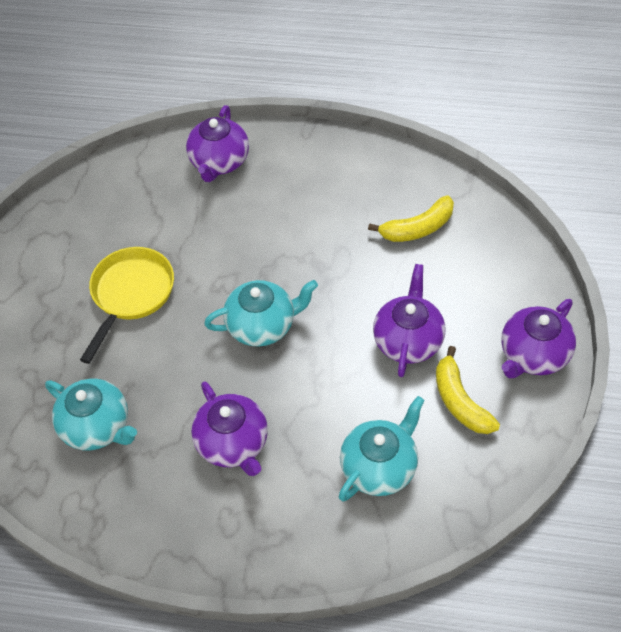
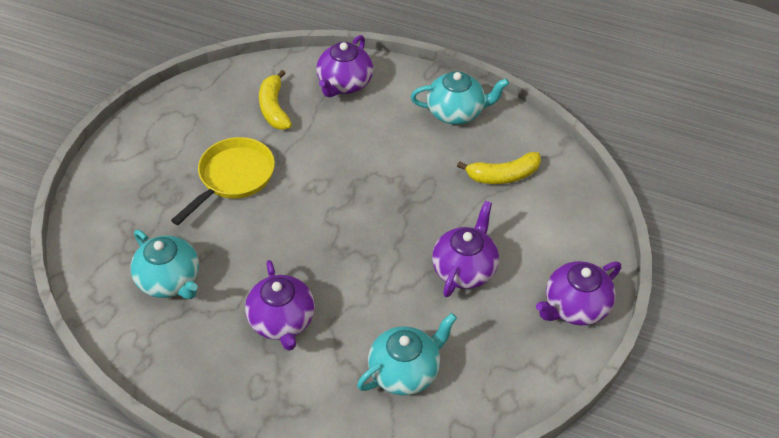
camera: 10 degrees right, 5 degrees down
turquoise teapot [204,280,318,346] -> turquoise teapot moved to [411,71,509,125]
yellow banana [436,346,500,434] -> yellow banana moved to [259,70,292,130]

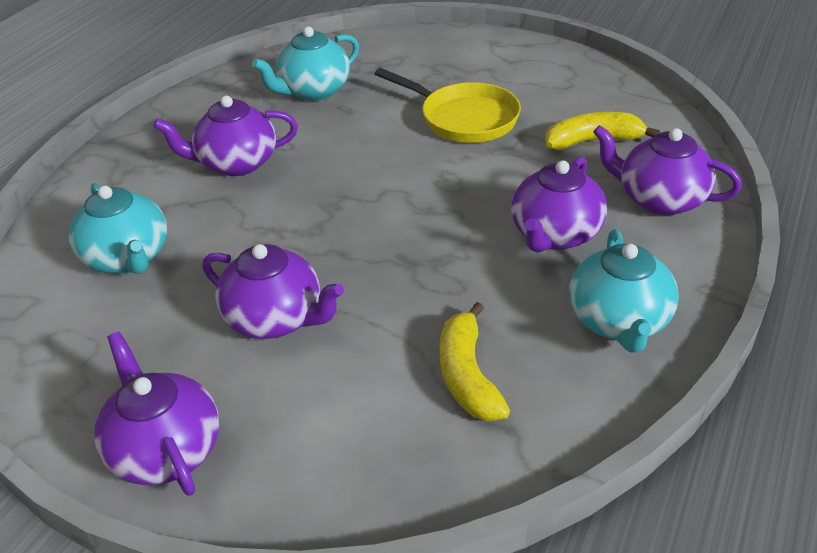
camera: 95 degrees right, 10 degrees down
none -> purple teapot [511,156,607,252]

